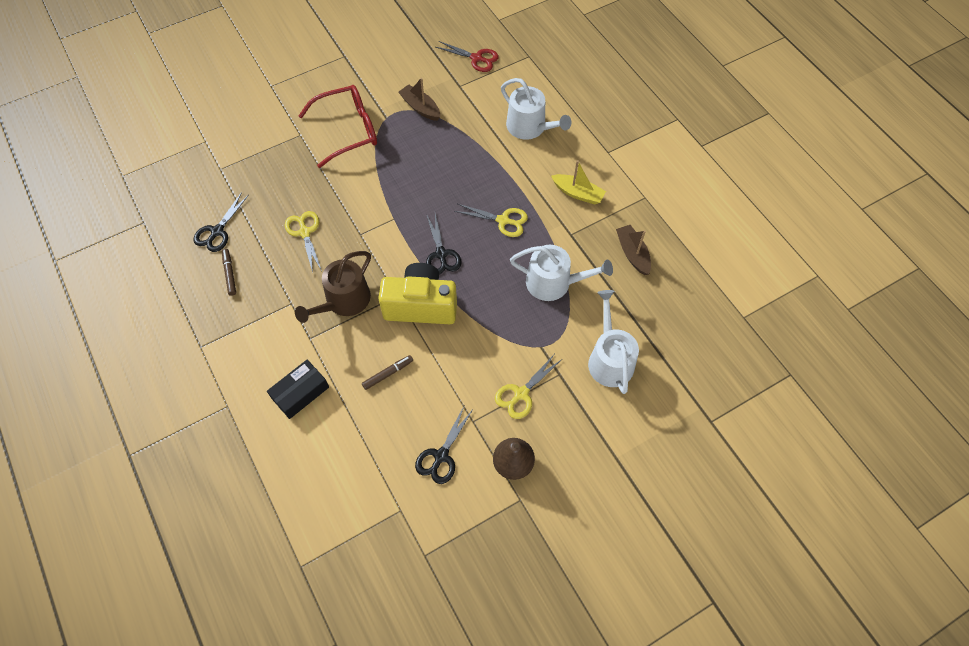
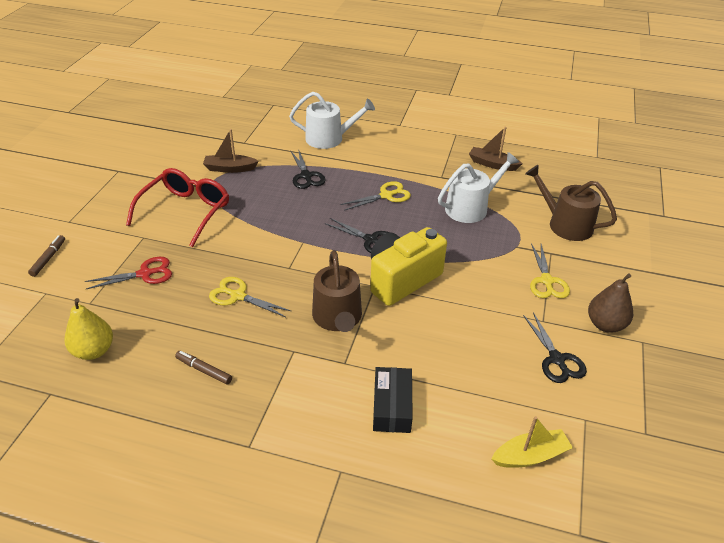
camera: 45 degrees left, 20 degrees down
black scissors [193,192,249,252] -> black scissors moved to [291,149,325,189]
brown marker [362,355,413,390] -> brown marker moved to [28,235,65,277]
red scissors [436,41,499,72] -> red scissors moved to [85,257,172,289]
yellow boat [551,160,606,205] -> yellow boat moved to [491,416,573,468]
white watering can [588,290,639,394] -> brown watering can [525,165,617,241]
none -> yellow pear [64,298,113,360]

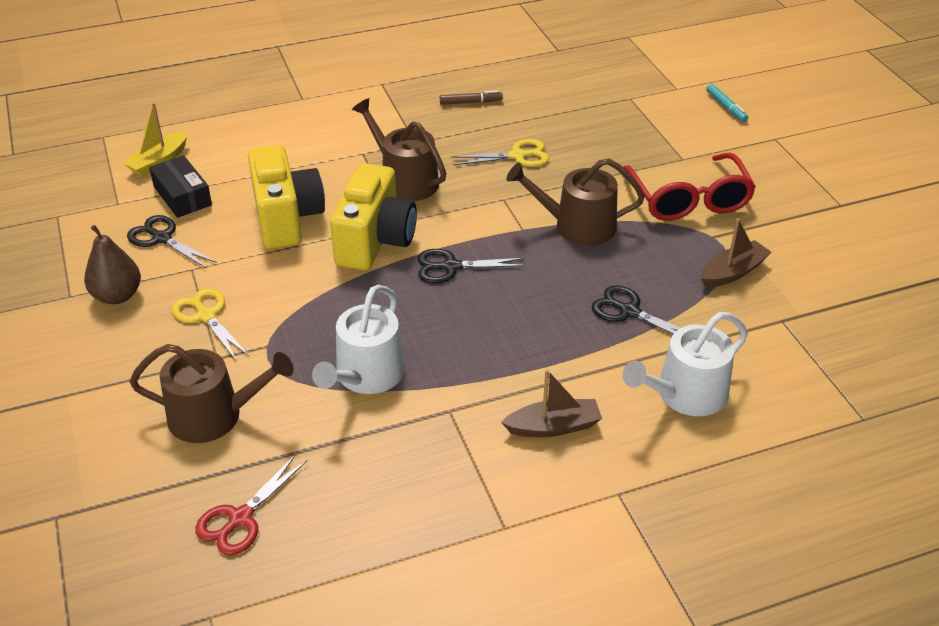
camera: 145 degrees right, 0 degrees up
brown marker [28,235,65,277] -> turquoise marker [706,84,748,122]
yellow pear [64,298,113,360] -> none
red scissors [85,257,172,289] -> red scissors moved to [195,454,308,555]
yellow scissors [340,181,411,211] -> none
black box [373,367,413,433] -> black box moved to [149,155,212,218]
brown boat [469,127,523,171] -> brown boat moved to [501,369,602,437]
none -> yellow camera [248,145,325,249]
none -> brown watering can [506,158,645,246]

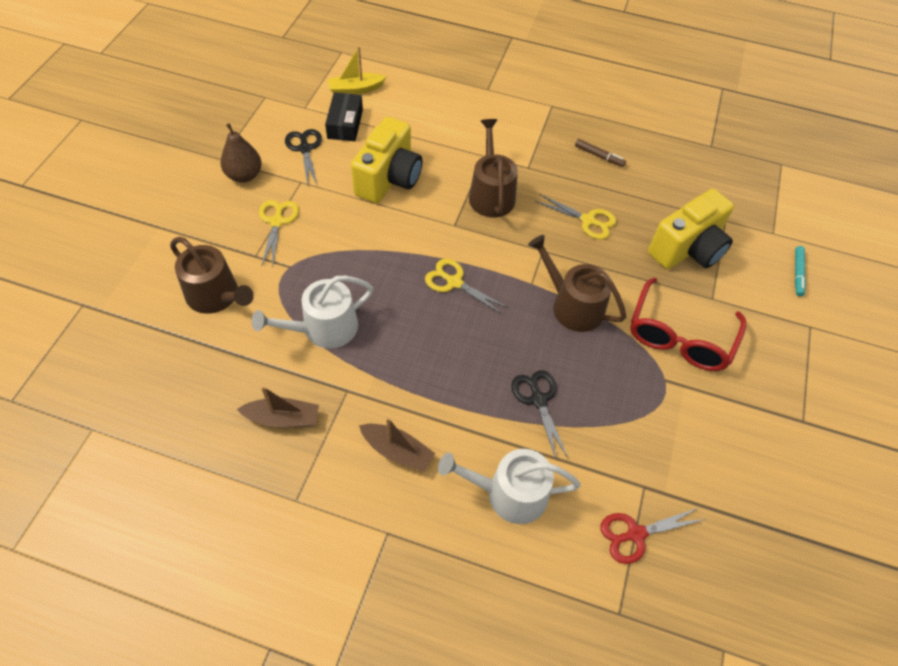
camera: 35 degrees right, 15 degrees up
red scissors [195,454,308,555] -> red scissors moved to [600,508,706,564]
yellow camera [330,163,417,270] -> yellow camera moved to [648,189,734,269]
black scissors [417,249,526,283] -> yellow scissors [425,259,509,315]
brown boat [701,218,771,287] -> brown boat moved to [237,386,319,427]

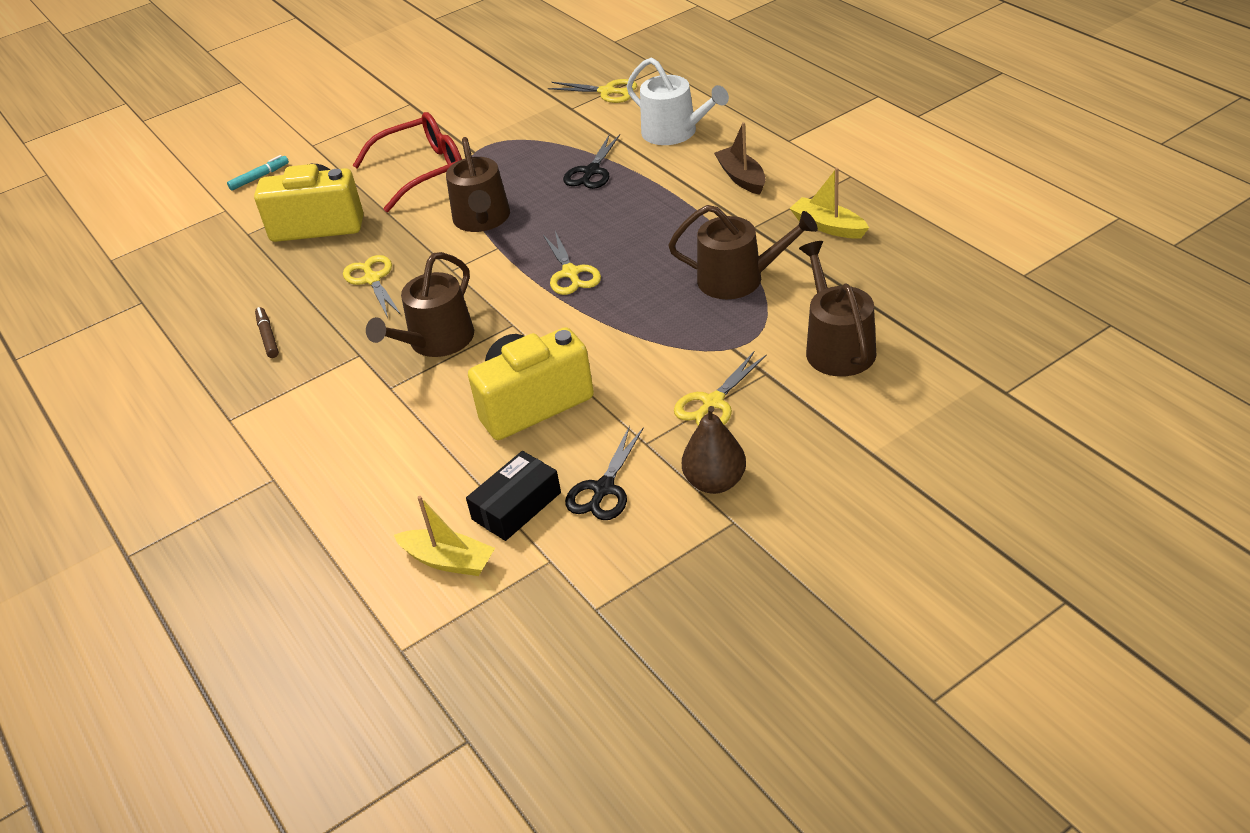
camera: 135 degrees left, 15 degrees down
brown boat [237,386,319,427] -> yellow boat [789,168,869,239]
white watering can [252,276,373,349] -> brown watering can [668,205,818,299]
red scissors [600,508,706,564] -> yellow scissors [548,79,637,103]

